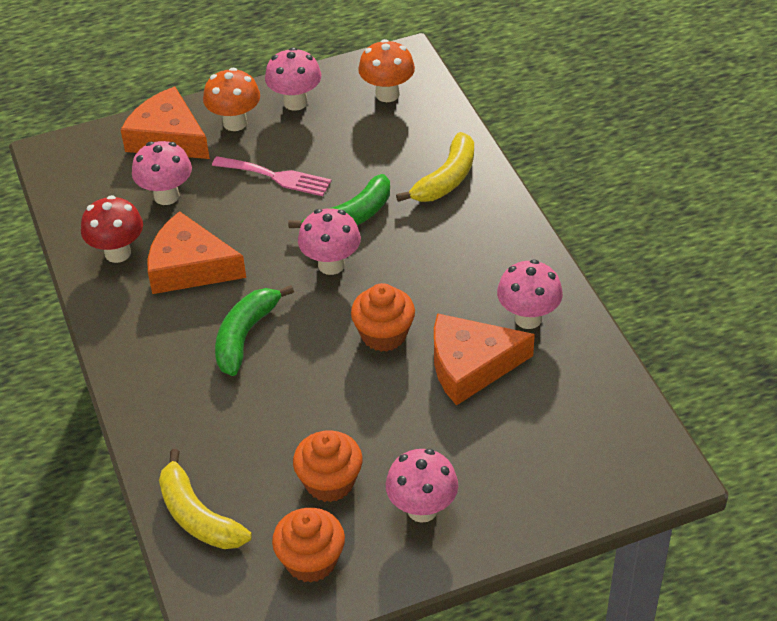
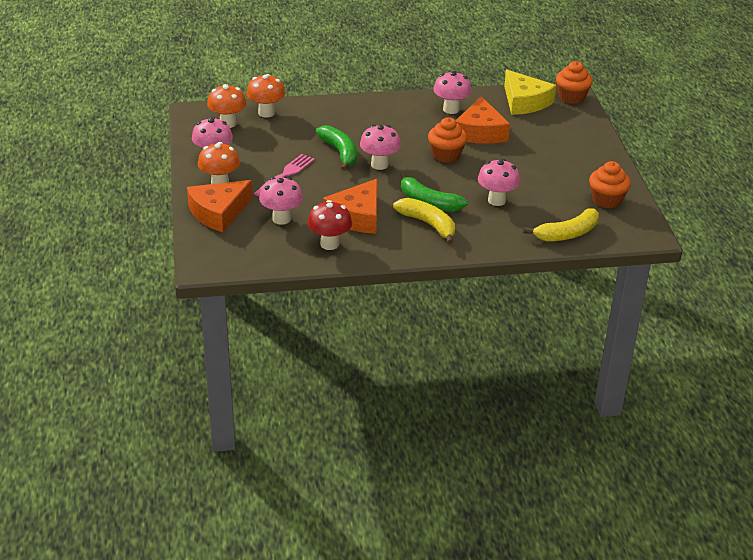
camera: 80 degrees left, 10 degrees down
orange cupcake [293,431,363,502] -> orange cupcake moved to [556,61,593,104]
pink mushroom [386,449,458,523] -> pink mushroom moved to [478,159,520,206]
yellow banana [396,132,474,202] -> yellow banana moved to [393,198,455,244]
none -> orange mushroom [246,74,285,118]
none -> yellow cheese [504,70,557,115]

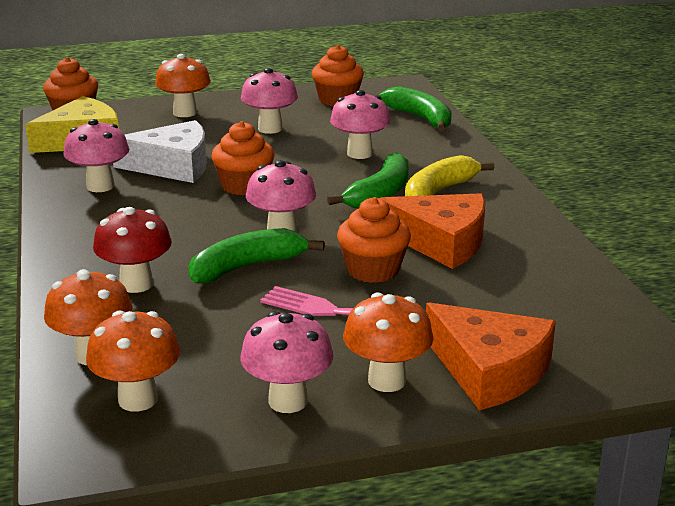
camera: 95 degrees left, 10 degrees down
pink mushroom [259,177,303,225] -> pink mushroom moved to [241,68,298,134]
red mushroom [307,200,352,250] -> red mushroom moved to [93,207,172,293]
orange cheese [456,96,510,144] -> white cheese [113,120,207,183]
yellow banana [524,208,599,241] -> green banana [379,86,452,131]
none -> orange mushroom [155,54,211,117]
none -> orange cupcake [337,197,411,283]

